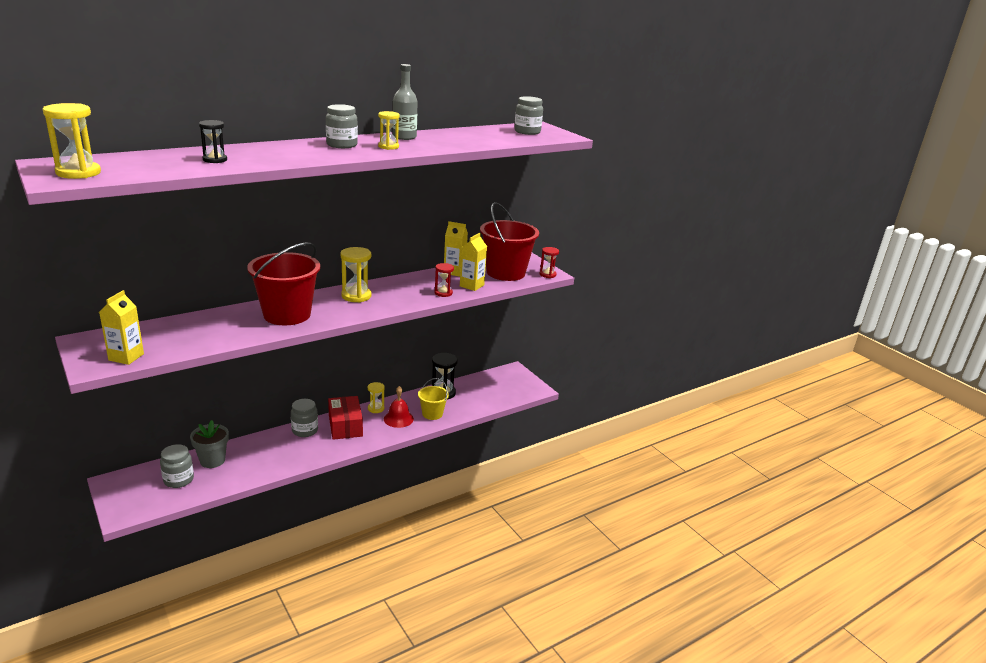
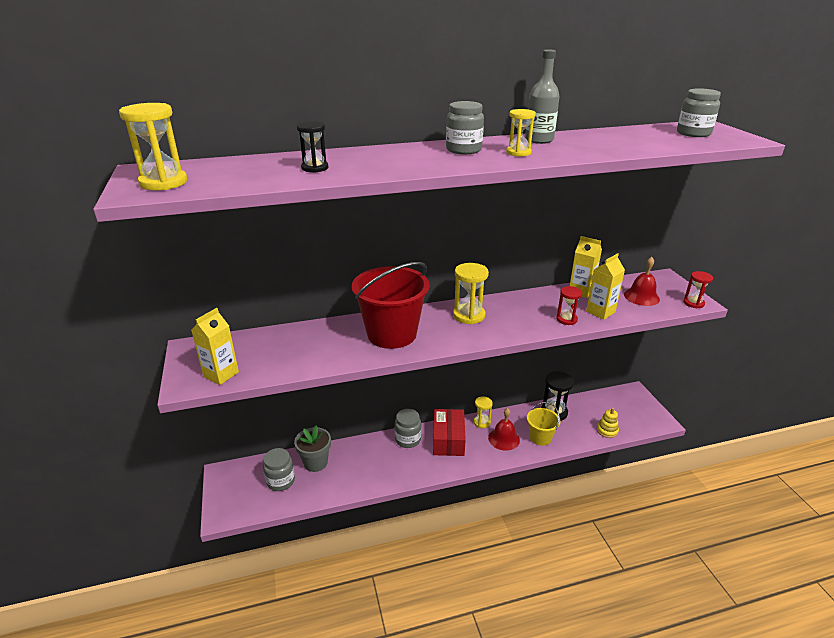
camera: 20 degrees right, 5 degrees up
red bucket [480,202,539,281] -> red bell [624,257,660,306]
none -> yellow stacking toy [597,408,619,438]

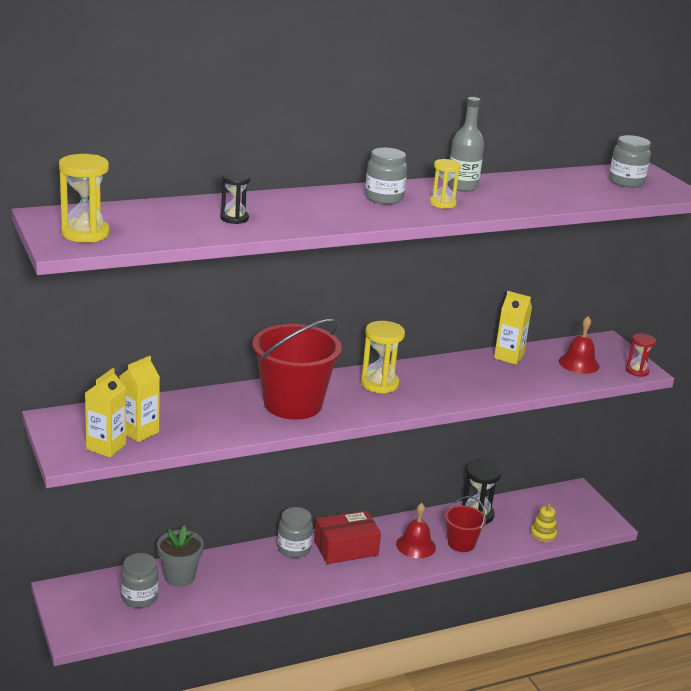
camera: 10 degrees left, 5 degrees down
red box [433,409,466,456] -> red box turned 75 degrees clockwise [314,510,381,564]
yellow hourglass [474,396,493,428] -> none
yellow bucket [527,402,560,446] -> red bucket [445,496,486,552]
red hourglass [556,286,582,325] -> none
yellow carton [586,253,625,320] -> yellow carton moved to [119,356,160,442]

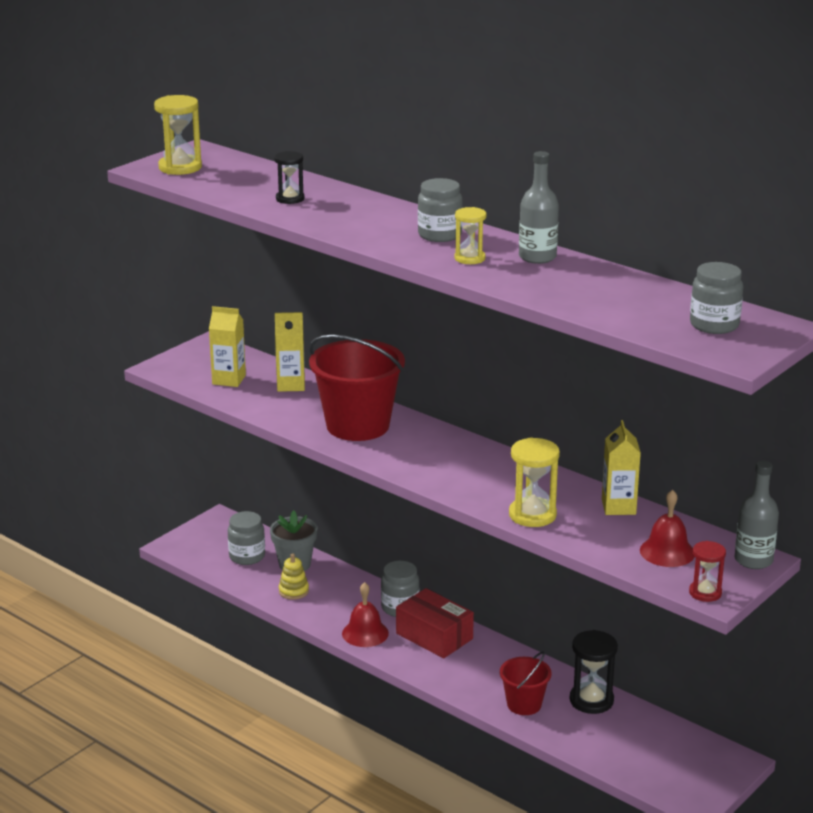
camera: 65 degrees right, 0 degrees up
yellow carton [85,368,126,457] -> yellow carton moved to [275,312,305,392]
yellow hourglass [361,321,405,394] -> yellow hourglass moved to [509,437,560,527]
red bell [396,503,436,558] -> red bell moved to [342,582,389,647]
yellow stacking toy [530,503,557,543] -> yellow stacking toy moved to [279,553,309,600]
none -> grey bottle [734,461,779,569]

